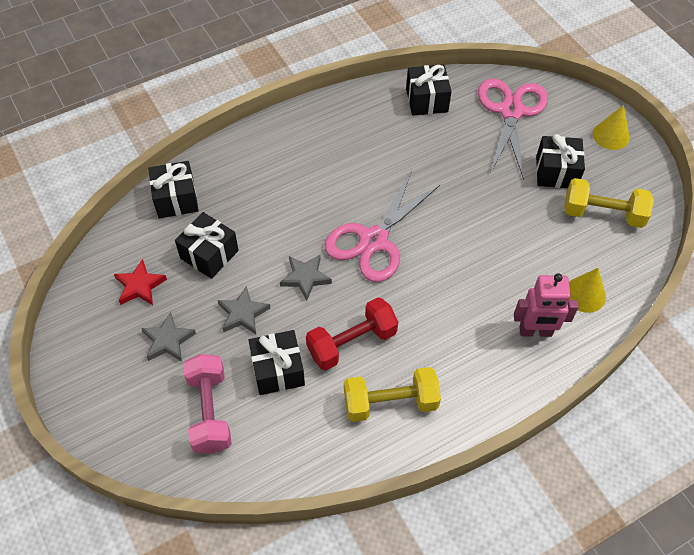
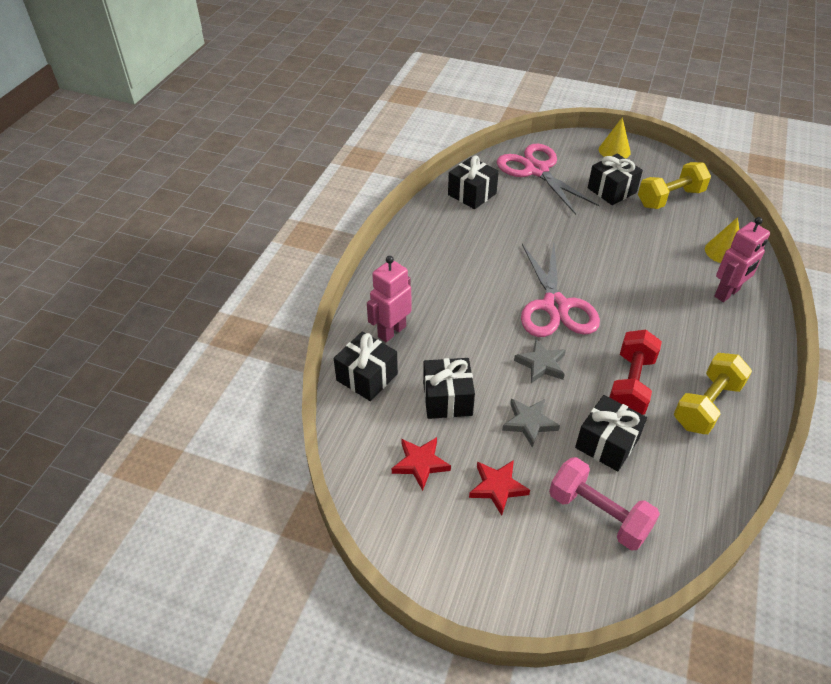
camera: 40 degrees left, 10 degrees down
grey star [141,312,196,362] -> red star [469,460,530,516]
none -> pink robot [367,256,411,342]

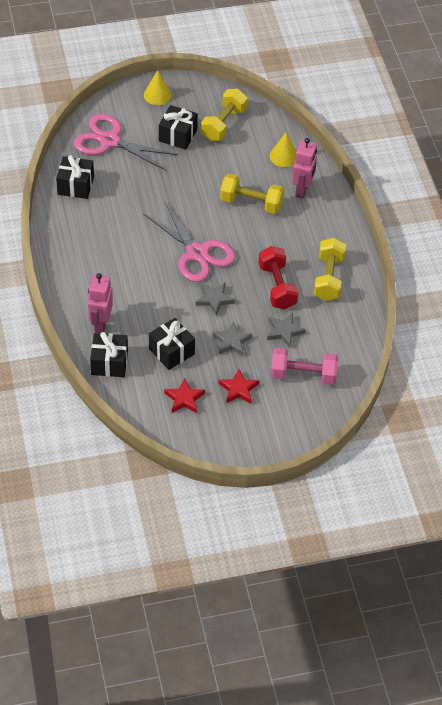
camera: 35 degrees left, 5 degrees up
black gift [575,395,647,471] -> grey star [267,313,306,347]
none -> yellow dumbbell [220,173,284,214]

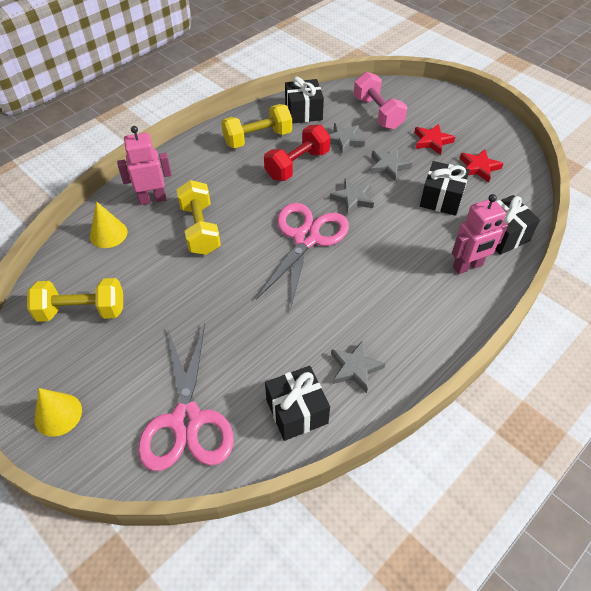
camera: 120 degrees left, 0 degrees up
black gift [159,105,198,150] -> black gift moved to [285,77,324,124]
none -> grey star [331,340,385,393]

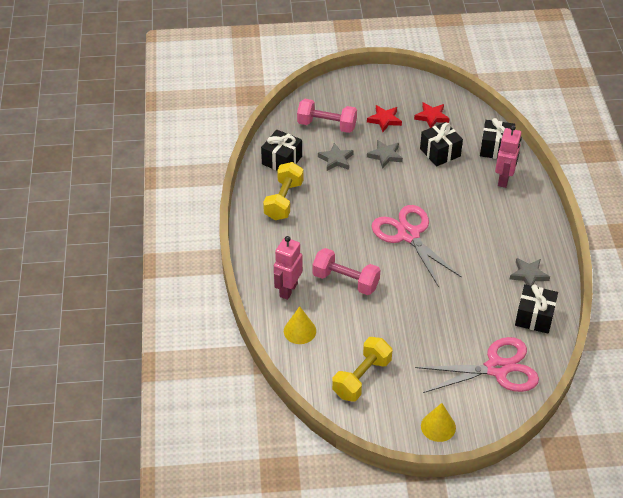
camera: 50 degrees left, 5 degrees down
pink scissors [138,324,234,471] -> pink scissors turned 45 degrees counterclockwise [415,337,539,393]
yellow dumbbell [176,180,221,255] -> pink dumbbell [312,248,380,295]
red dumbbell [264,125,331,181] -> none
grey star [330,178,374,215] -> none

